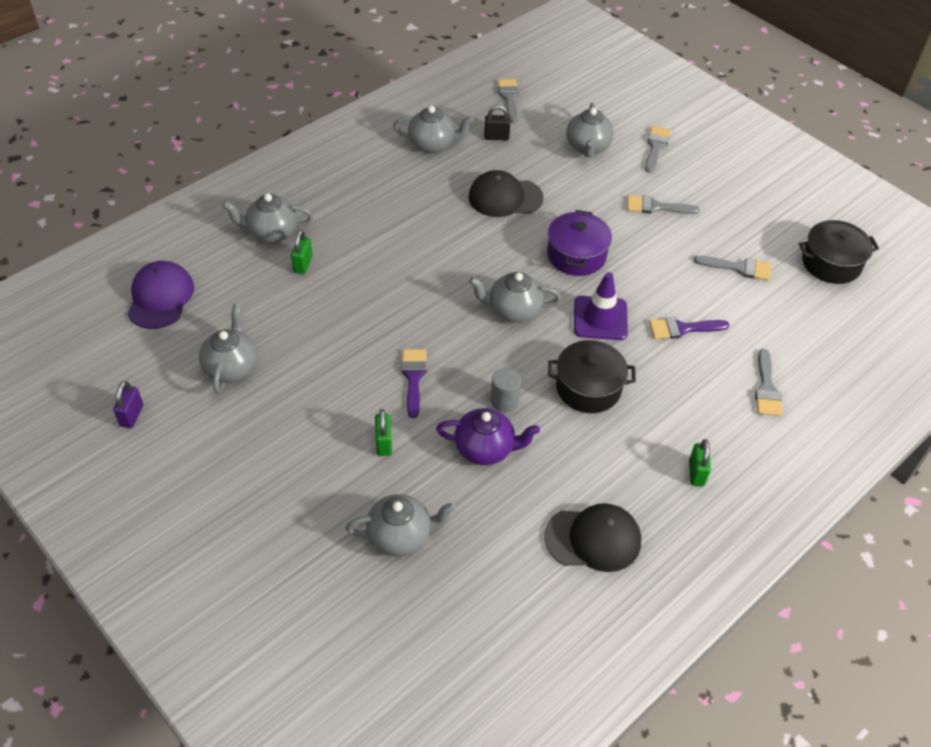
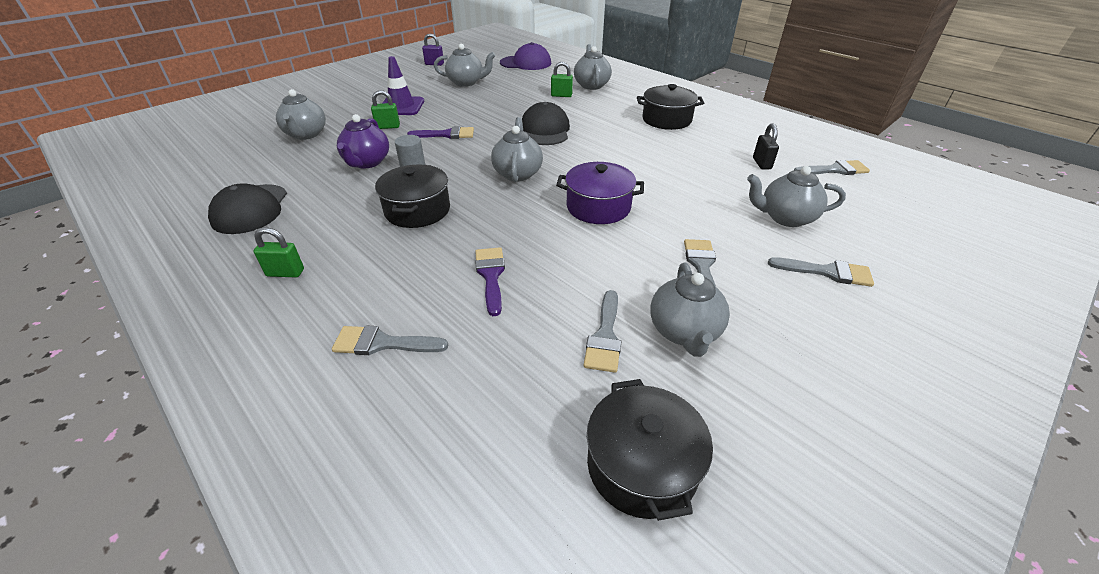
camera: 90 degrees right, 10 degrees down
grey teapot [393,106,474,153] -> grey teapot moved to [650,263,730,357]
black cap [468,170,544,217] -> black cap moved to [522,102,570,145]
purple traffic cone [574,272,628,340] -> purple traffic cone moved to [383,56,424,115]
none -> black pot [637,84,704,130]

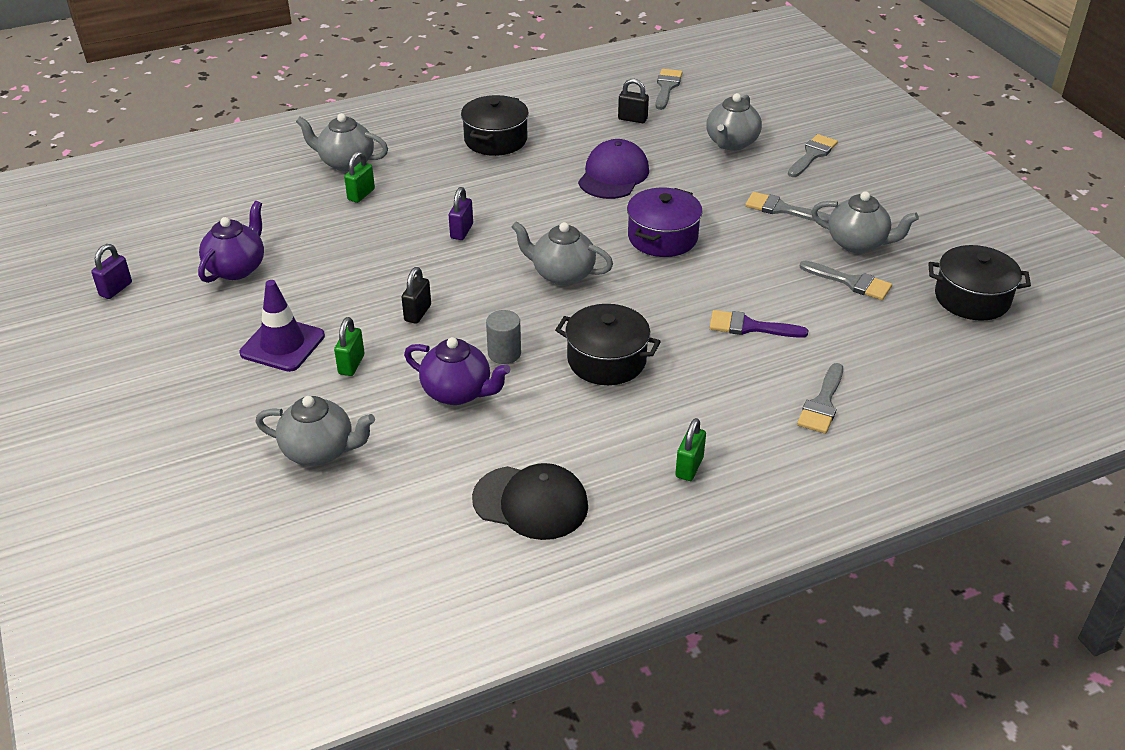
camera: 70 degrees left, 0 degrees up
purple brush [407,126,474,139] -> black padlock [402,267,431,324]
grey teapot [434,44,496,87] -> purple teapot [198,201,264,283]
purple cap [500,42,551,70] -> purple cap moved to [578,139,649,199]
black cap [522,102,570,145] -> purple padlock [449,187,473,240]

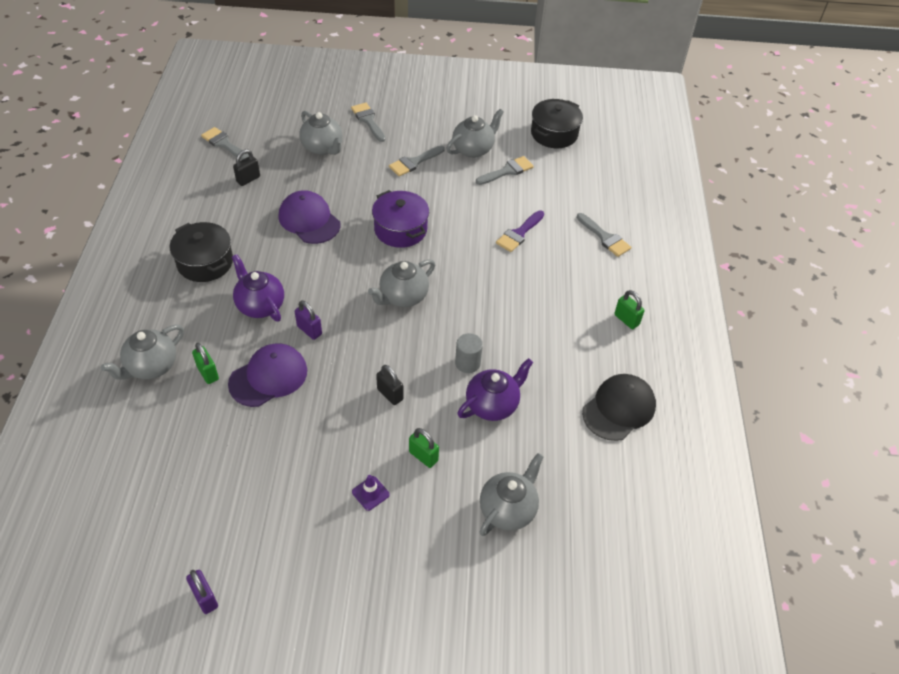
camera: 65 degrees left, 10 degrees up
purple teapot [198,201,264,283] -> purple teapot moved to [232,254,284,321]
purple traffic cone [240,280,325,372] -> purple traffic cone [352,475,390,511], size x0.51
black pot [555,304,661,385] -> none
none -> purple cap [228,343,307,407]

